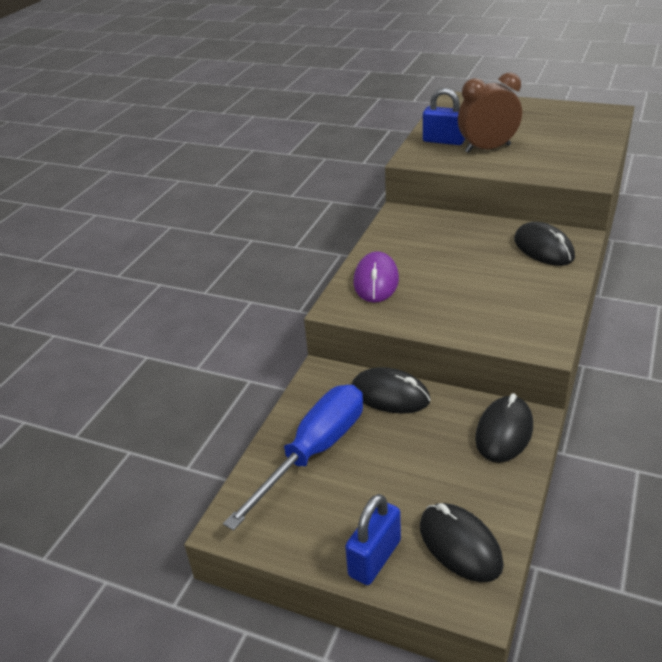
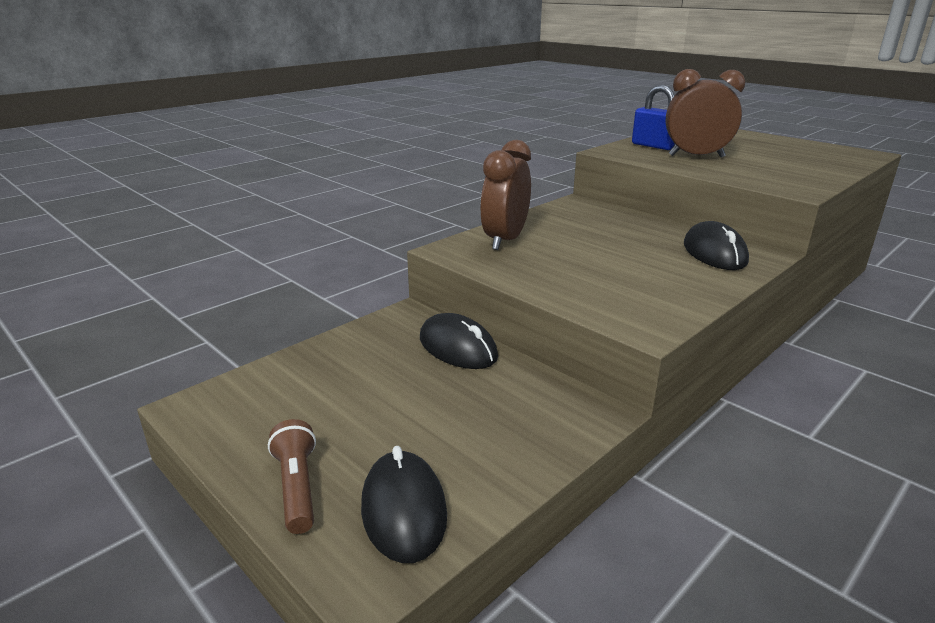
camera: 20 degrees right, 10 degrees down
blue screwdriver [223,385,363,531] -> none
blue padlock [345,494,401,585] -> brown flashlight [268,419,316,534]
purple mouse [354,251,399,303] -> brown clock [480,140,531,250]
black mouse [475,393,533,463] -> none

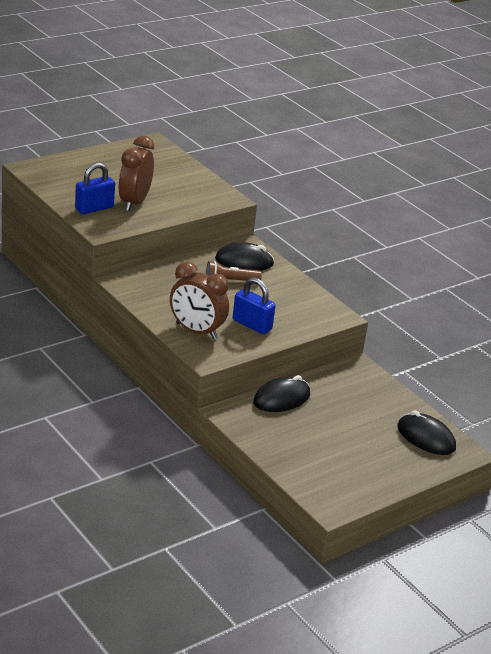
camera: 85 degrees left, 5 degrees up
brown flashlight [268,419,316,534] -> brown flashlight moved to [206,261,262,281]
black mouse [361,446,447,563] -> black mouse turned 45 degrees clockwise [397,410,456,455]
none -> blue padlock [233,278,276,334]

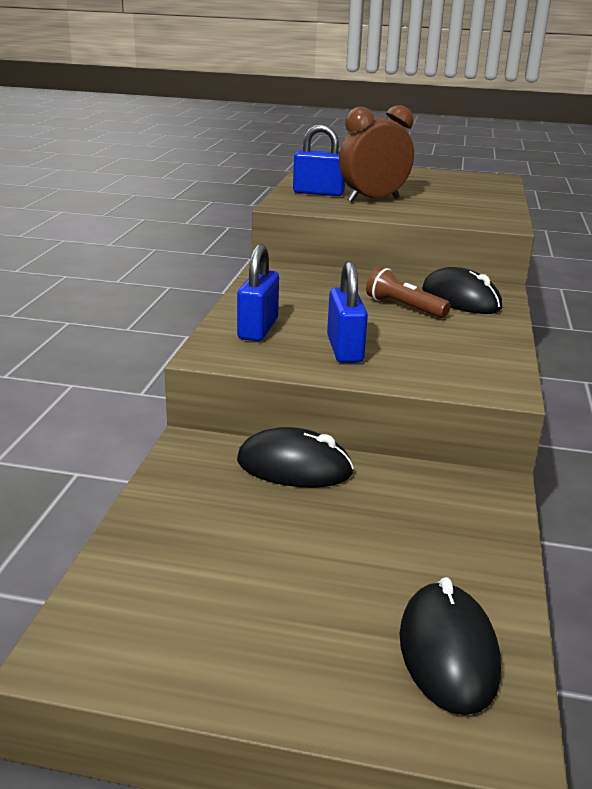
camera: 50 degrees right, 5 degrees down
brown clock [170,261,229,340] -> blue padlock [237,244,279,341]

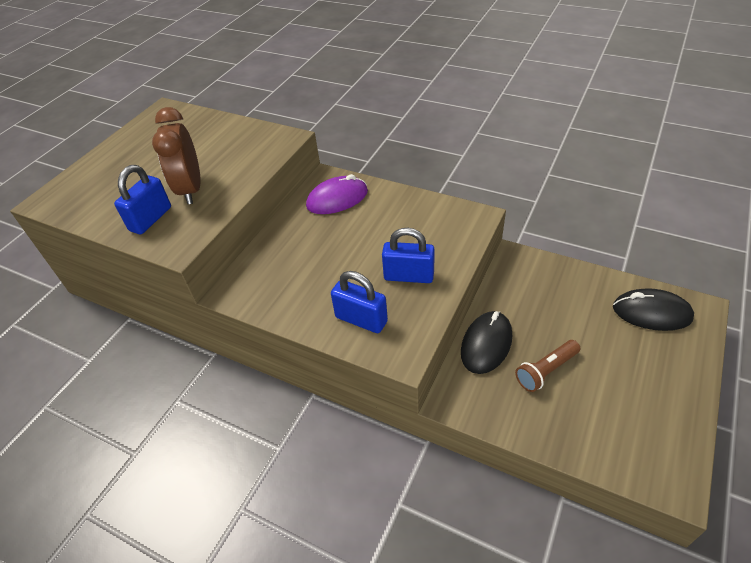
camera: 70 degrees left, 20 degrees up
brown flashlight [366,267,451,318] -> brown flashlight moved to [515,340,580,392]
black mouse [422,267,502,314] -> purple mouse [306,174,368,214]

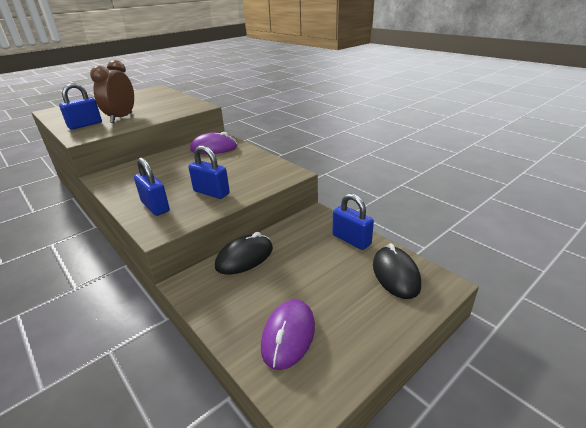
camera: 20 degrees right, 15 degrees down
brown flashlight [515,340,580,392] -> none
black mouse [613,288,694,331] -> black mouse turned 45 degrees clockwise [373,243,421,299]
none -> purple mouse [261,299,315,370]
none -> blue padlock [332,193,374,250]

